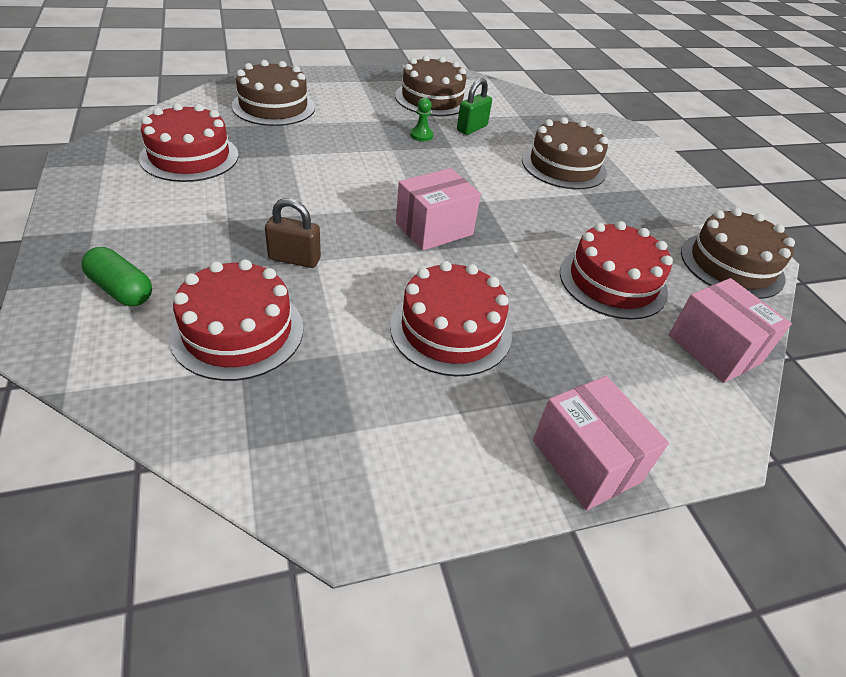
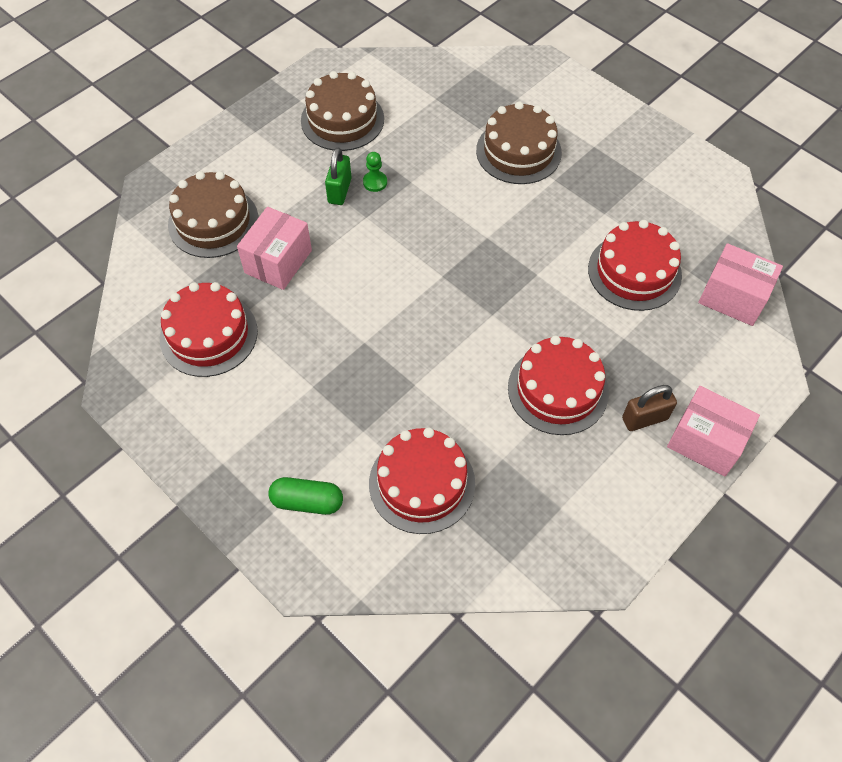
camera: 25 degrees left, 15 degrees up
brown padlock [265,198,321,268] -> brown padlock moved to [622,385,677,431]
pink box [396,168,481,251] -> pink box moved to [237,207,312,290]
green padlock [457,78,492,135] -> green padlock moved to [325,147,351,205]
brown cake [681,208,795,299] -> none

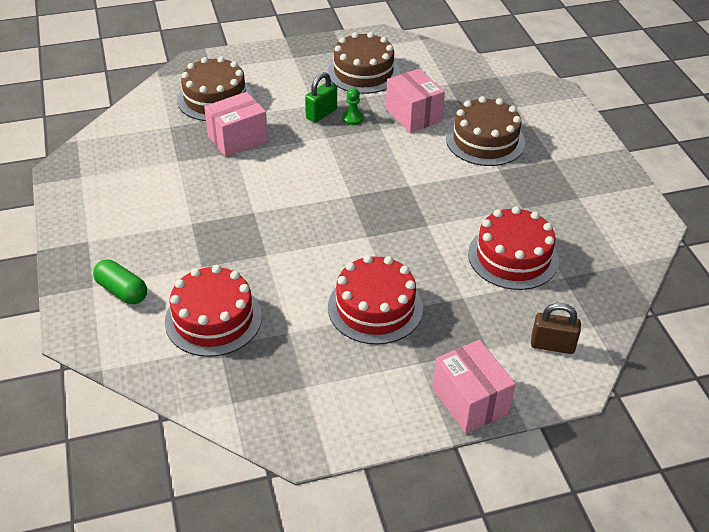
camera: 30 degrees right, 15 degrees down
red cake [160,282,258,377] -> none
brown padlock [622,385,677,431] -> brown padlock moved to [531,303,581,354]
pink box [698,243,783,326] -> pink box moved to [386,69,445,133]

